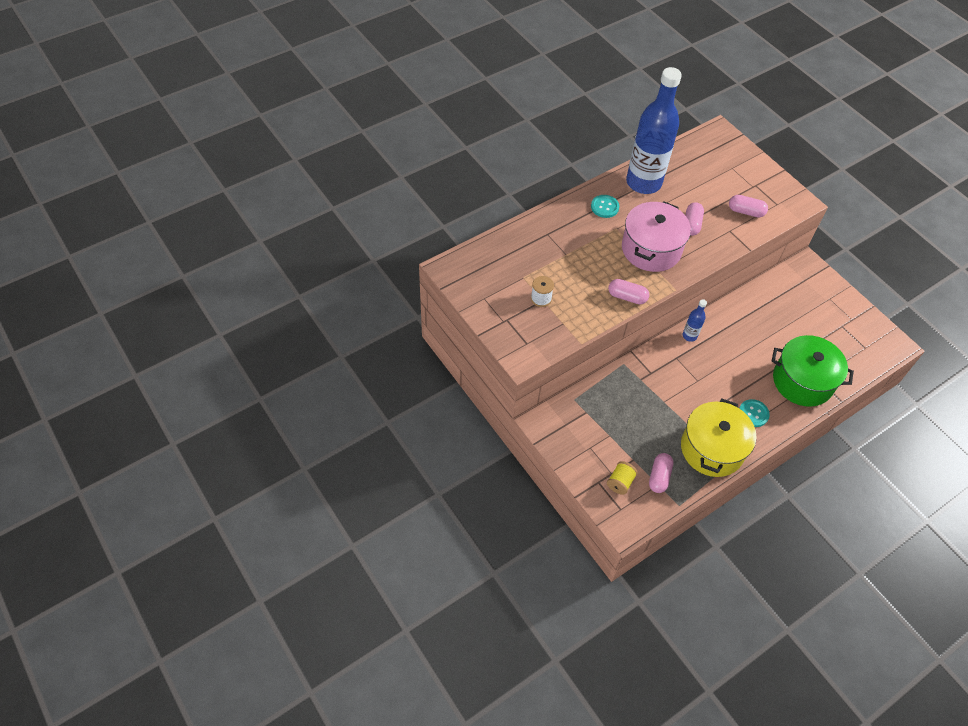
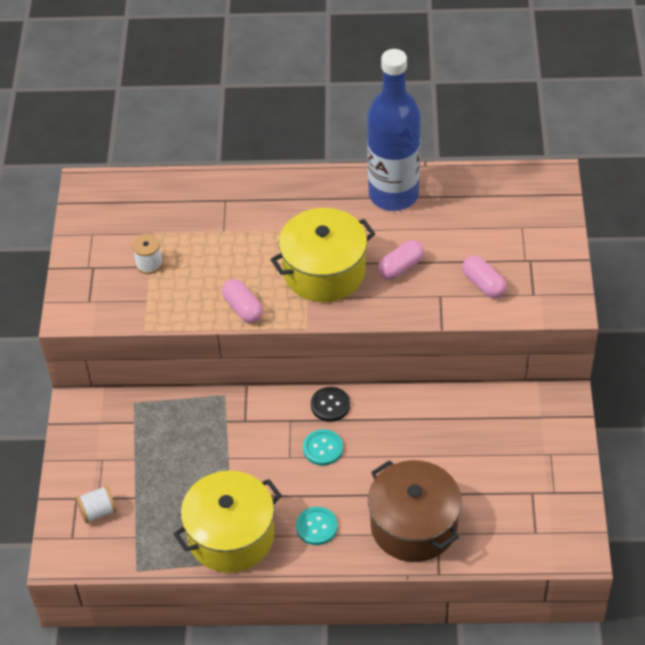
camera: 40 degrees right, 5 degrees down
turquoise button [591,195,619,218] -> turquoise button moved to [303,429,343,466]
yellow spool [607,461,638,495] -> white spool [76,485,117,524]
pink pot [622,202,691,272] -> yellow pot [271,208,375,302]
pink capsule [649,453,674,493] -> none
blue bottle [683,299,707,342] -> black button [311,387,350,422]
green pot [772,335,854,407] -> brown pot [368,460,461,562]

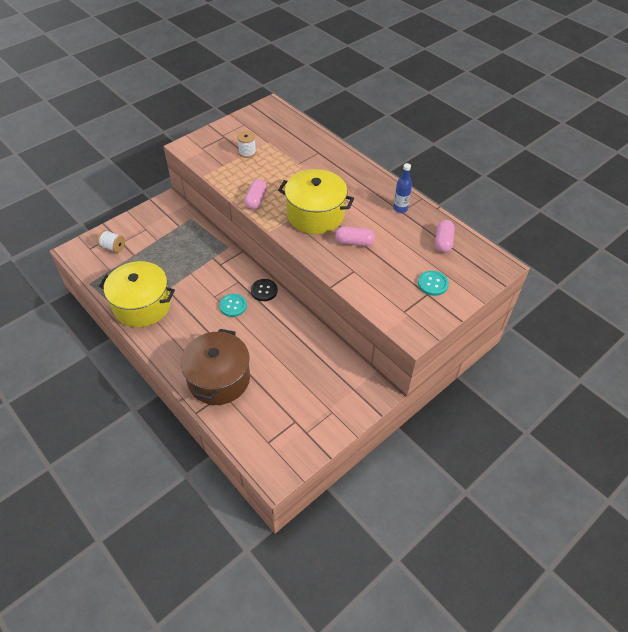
camera: 45 degrees right, 0 degrees up
turquoise button [296,507,338,545] -> turquoise button moved to [418,271,449,296]
blue bottle [367,49,421,211] -> blue bottle [393,163,412,213], size x0.41
pink capsule [462,255,507,298] -> pink capsule moved to [435,220,454,253]

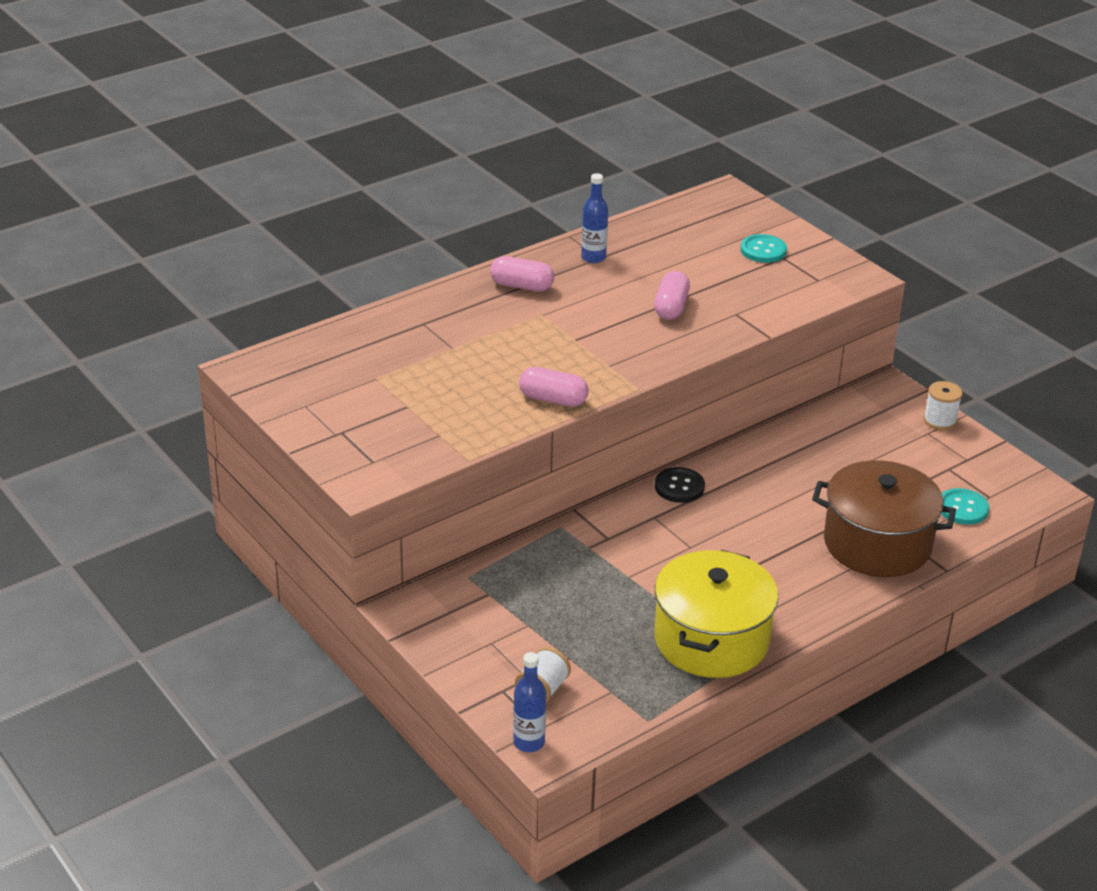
camera: 85 degrees left, 15 degrees down
turquoise button [219,294,247,317] -> turquoise button moved to [941,488,989,525]
white spool [237,131,256,158] -> white spool moved to [924,381,962,430]
yellow pot [278,169,354,234] -> none
pink capsule [435,220,454,253] -> pink capsule moved to [490,256,554,291]
none -> blue bottle [513,652,546,752]

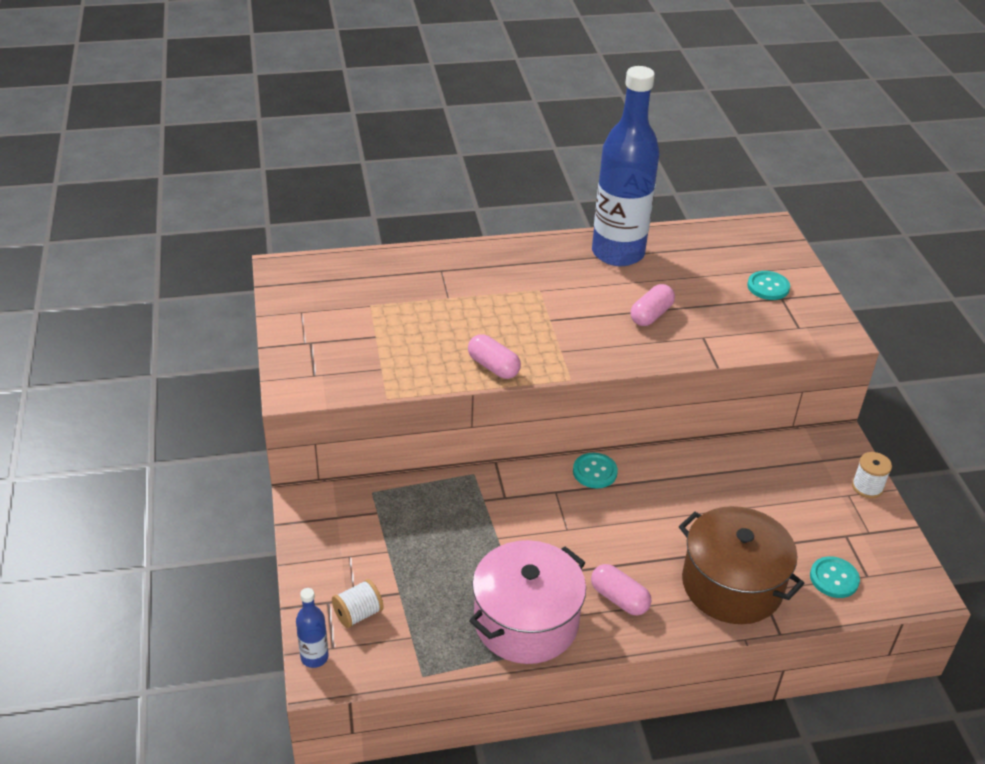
camera: 25 degrees right, 5 degrees up
pink capsule [490,256,554,291] -> pink capsule moved to [591,564,651,615]
blue bottle [581,173,608,263] -> blue bottle [592,66,660,266], size x2.46
yellow pot [654,550,779,678] -> pink pot [469,540,586,664]
black button [655,467,705,503] -> turquoise button [573,453,618,489]

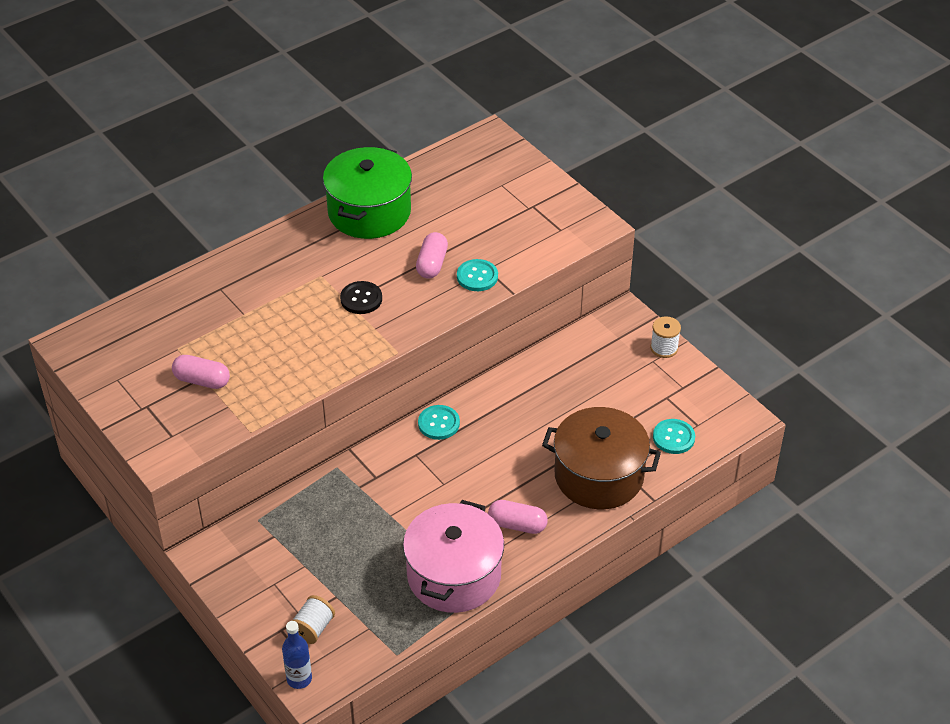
camera: 25 degrees left, 5 degrees up
pink capsule [468,334,521,379] -> pink capsule moved to [172,355,230,389]
blue bottle [592,66,660,266] -> green pot [323,147,412,239]
turquoise button [747,271,790,300] -> turquoise button moved to [457,259,498,291]
none -> black button [340,281,382,314]

